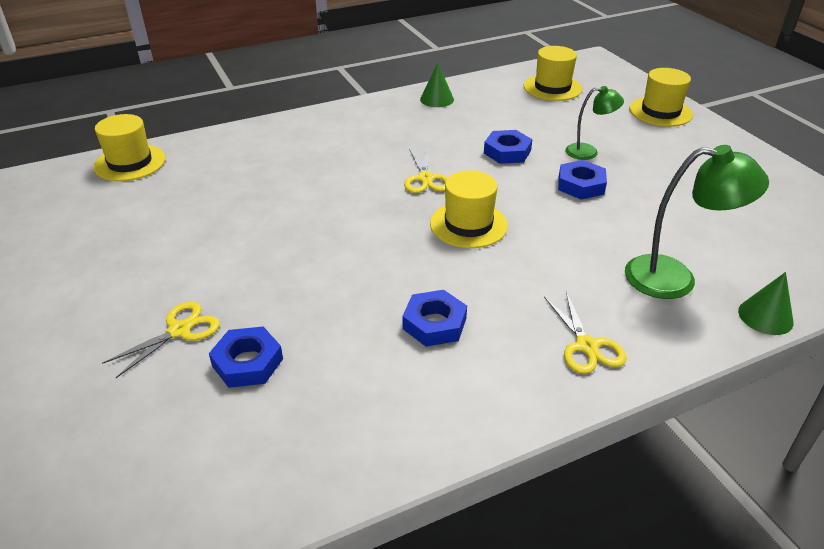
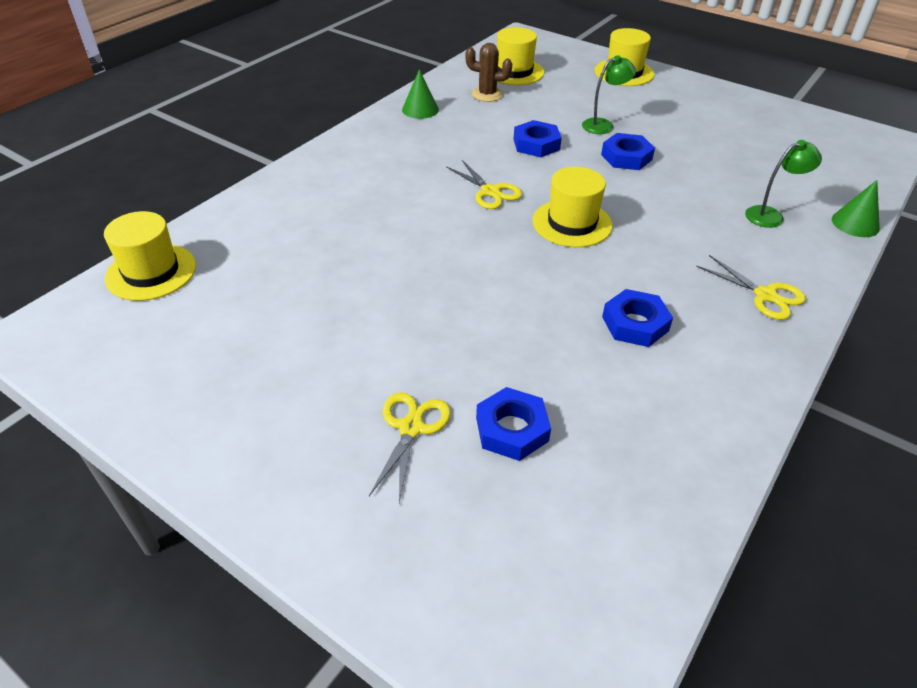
camera: 30 degrees left, 5 degrees up
green lamp [625,145,769,299] -> green lamp [745,140,822,228], size x0.59
none -> brown cactus [465,43,512,102]

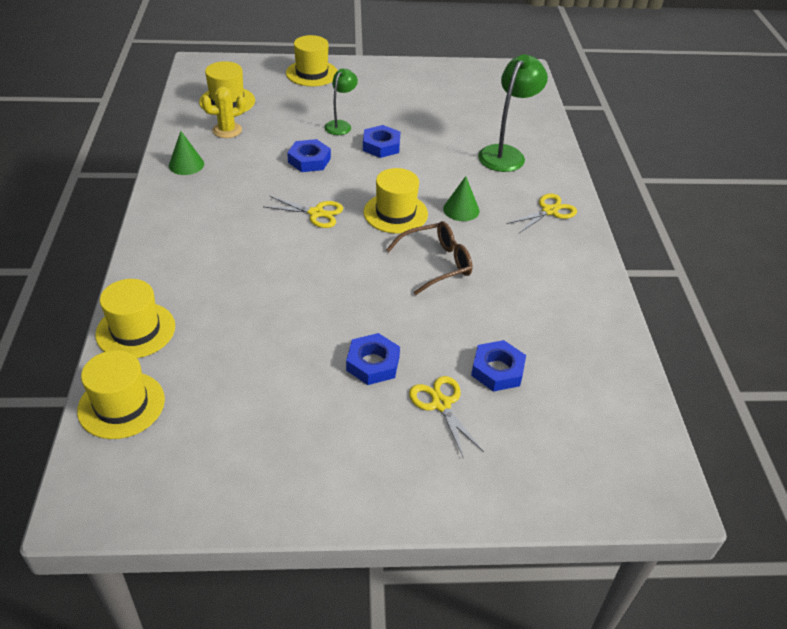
camera: 40 degrees left, 0 degrees up
brown cactus [465,43,512,102] -> yellow cactus [201,87,246,138]
blue nut [602,289,673,347] -> blue nut moved to [346,333,400,385]
yellow scissors [696,255,806,320] -> yellow scissors turned 45 degrees counterclockwise [506,194,577,234]
green lamp [745,140,822,228] -> green lamp [478,54,548,172], size x1.69
green cone [832,180,880,237] -> green cone moved to [443,176,480,221]
none -> yellow hat [95,279,175,358]
none -> brown glasses [386,221,472,295]

